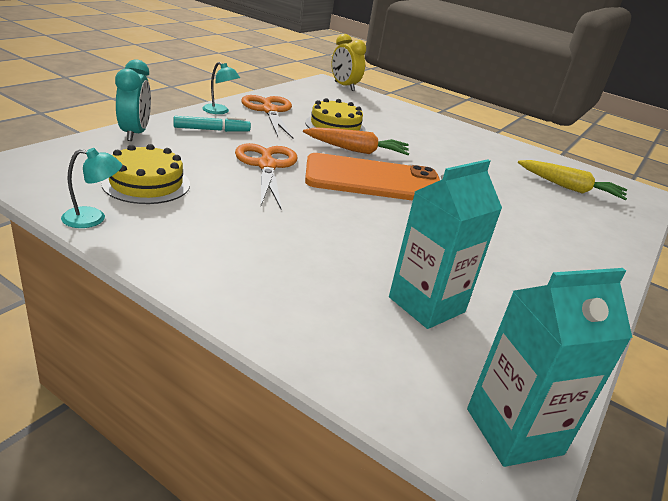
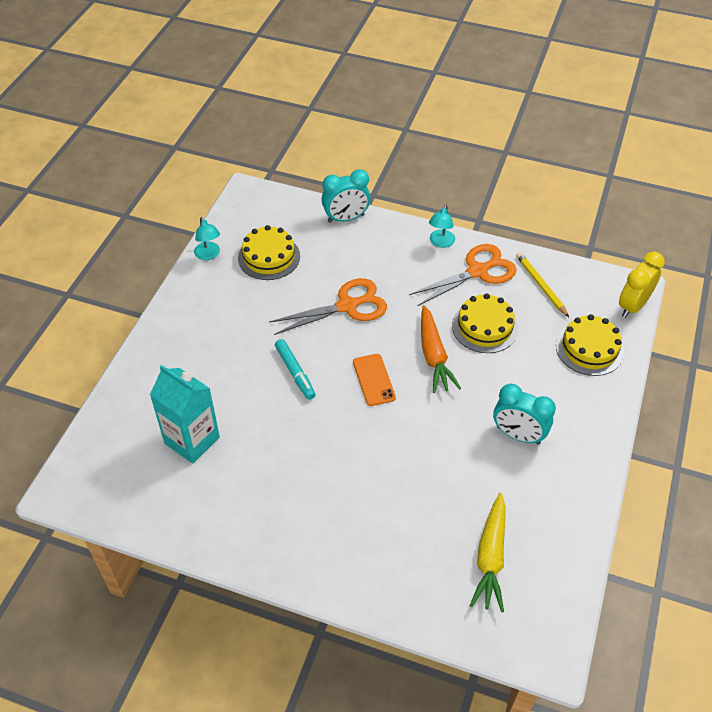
camera: 80 degrees right, 20 degrees up
turquoise marker [174,116,251,132] -> turquoise marker moved to [275,339,316,400]
orange phone [305,153,440,201] -> orange phone [353,354,396,406], size x0.46
turquoise carton [467,268,632,467] -> none
none -> turquoise clock [493,384,556,444]
none -> yellow pencil [516,252,569,317]
none -> yellow cake [556,314,624,376]

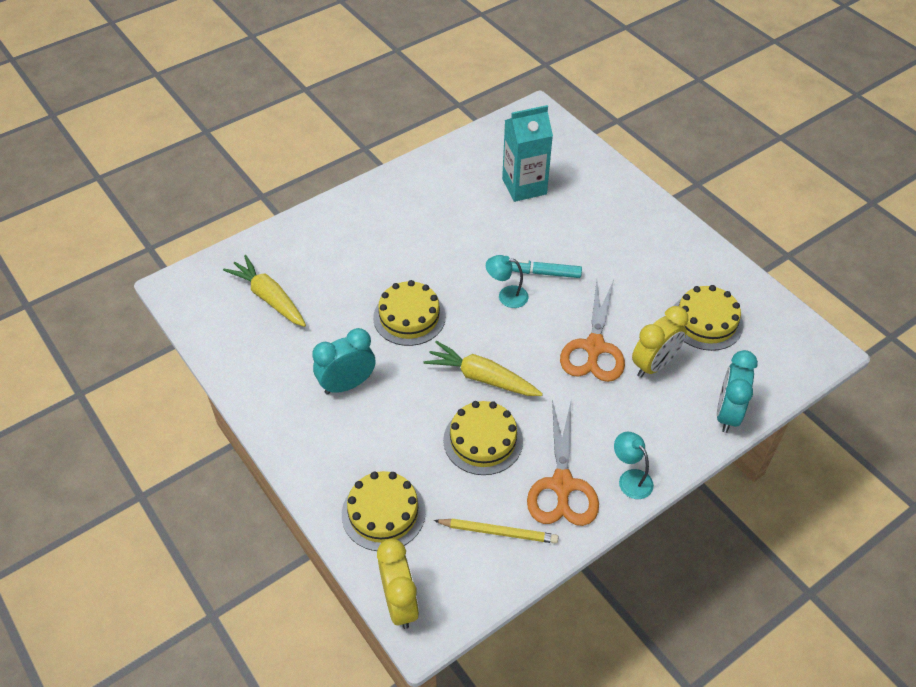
camera: 125 degrees right, 0 degrees up
turquoise lamp [194,217,220,260] -> turquoise lamp moved to [486,255,528,308]
orange phone [353,354,396,406] -> none
orange carrot [421,305,461,393] -> yellow carrot [423,341,543,396]
none -> yellow cake [373,280,446,346]
none -> yellow clock [632,306,688,378]

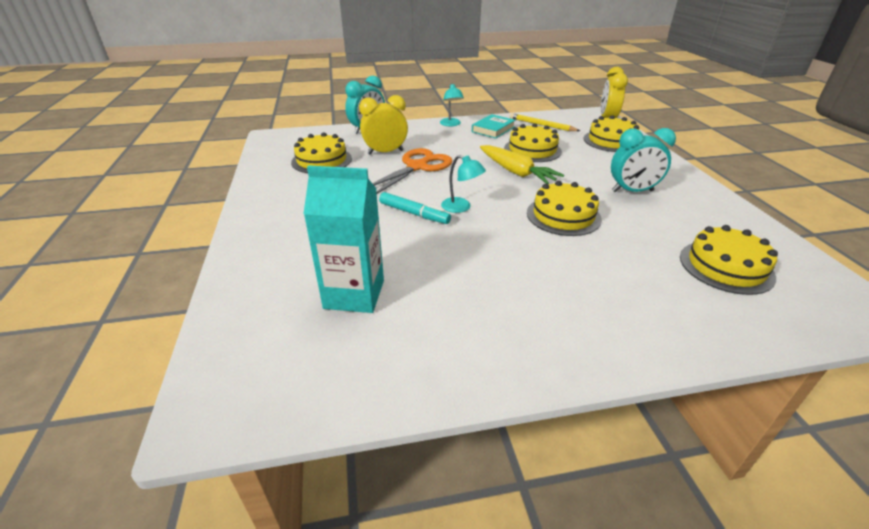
camera: 155 degrees left, 15 degrees down
yellow carrot [223,255,306,327] -> yellow cake [680,225,778,295]
orange scissors [527,400,599,526] -> turquoise book [472,114,515,138]

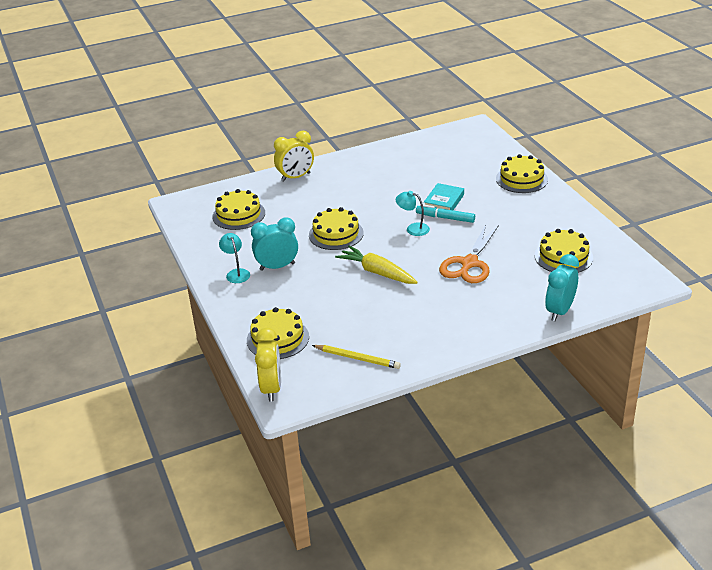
camera: 170 degrees right, 0 degrees up
turquoise carton [303,165,384,313] -> none
yellow clock [359,95,408,155] -> yellow clock moved to [274,131,314,182]
turquoise lamp [440,83,464,126] -> turquoise lamp moved to [219,233,250,283]
turquoise book [472,114,515,138] -> turquoise book moved to [424,183,464,210]
yellow cake [504,123,562,162] -> yellow cake moved to [496,154,548,193]

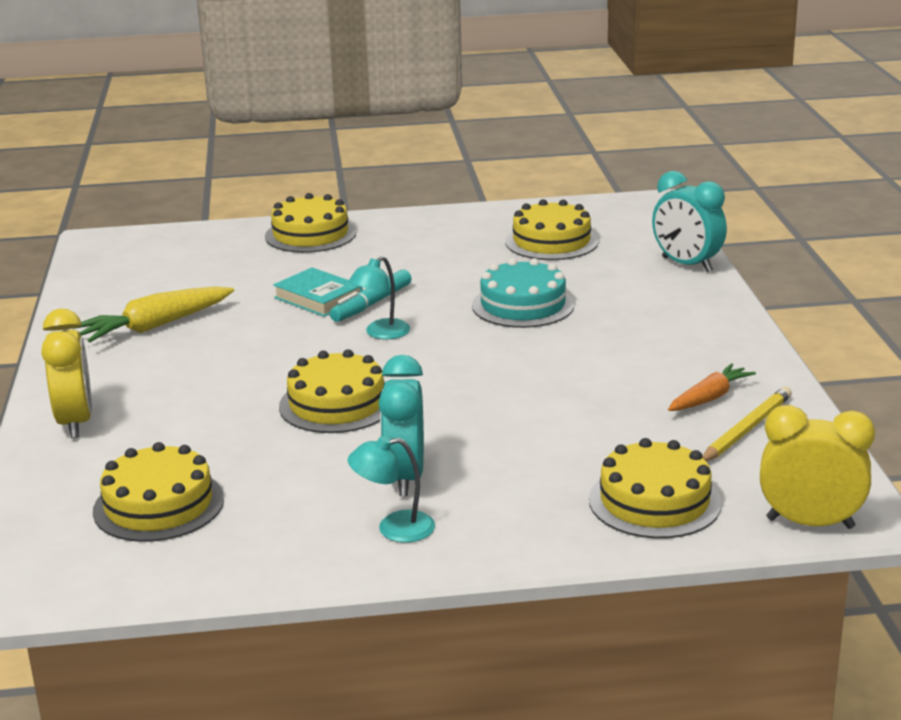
camera: 75 degrees left, 10 degrees down
yellow carrot [335,245,418,284] -> yellow carrot moved to [72,286,234,342]
orange scissors [439,224,499,283] -> turquoise cake [472,258,574,328]
none -> orange carrot [668,363,756,411]

